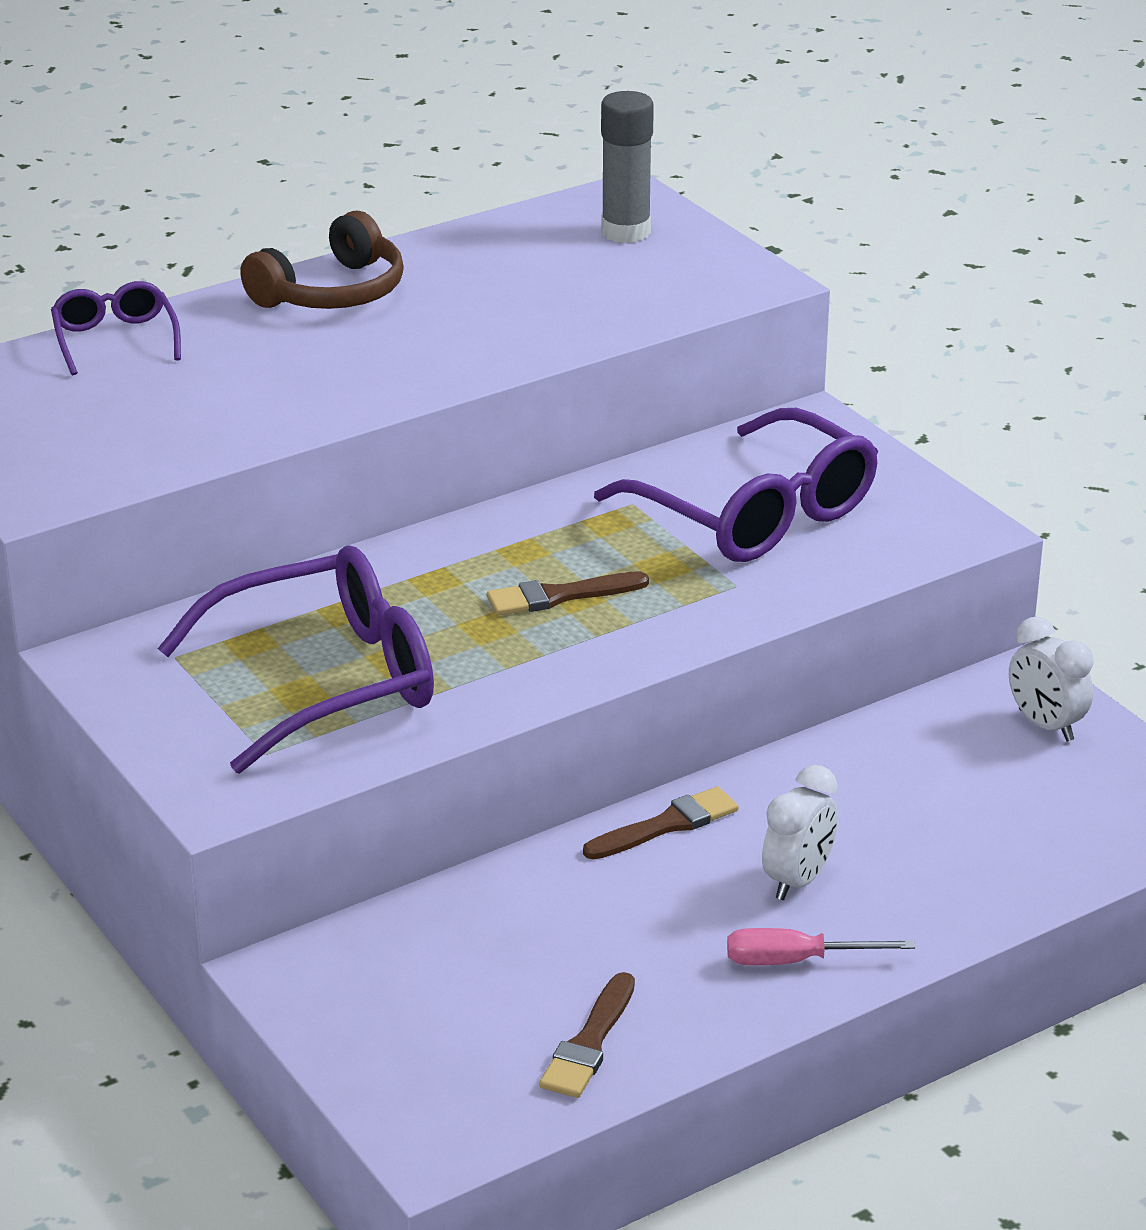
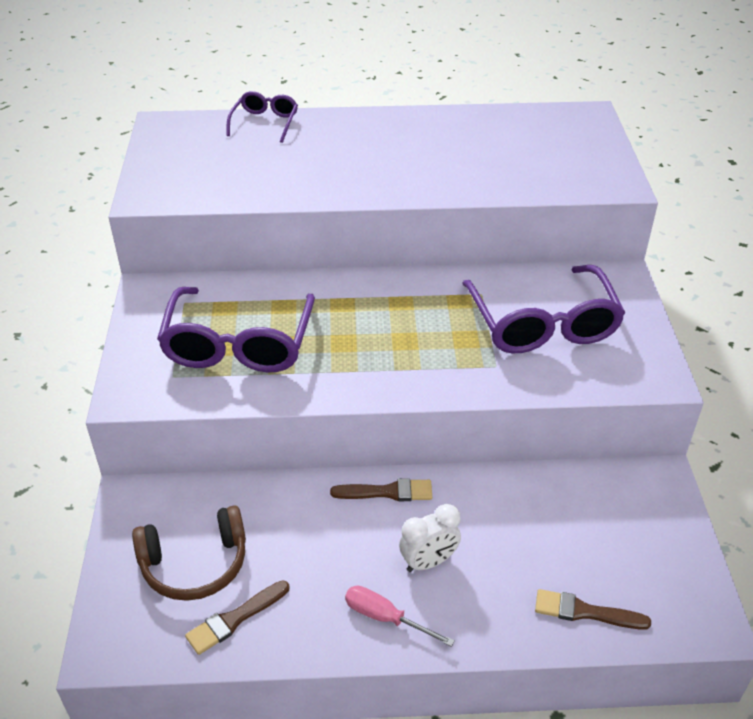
camera: 30 degrees right, 10 degrees up
purple glasses [157,545,434,774] -> purple glasses turned 90 degrees clockwise [157,287,315,372]
brown headphones [240,211,404,309] -> brown headphones moved to [132,505,246,601]
brown brush [487,571,649,616] -> brown brush moved to [535,589,651,630]
grey glue stick [601,91,654,243] -> none
white clock [1009,617,1094,741] -> none

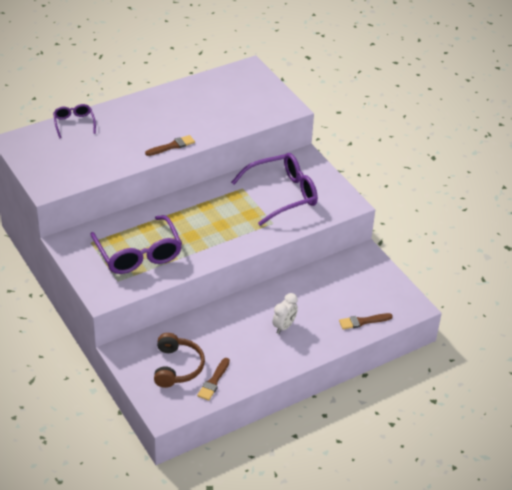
camera: 30 degrees left, 0 degrees up
brown headphones [132,505,246,601] -> brown headphones turned 45 degrees counterclockwise [154,333,205,388]
brown brush [330,478,432,501] -> brown brush moved to [145,135,195,156]
pink screwdriver [345,586,455,647] -> none
purple glasses [462,265,625,353] -> purple glasses turned 75 degrees counterclockwise [231,153,318,226]

